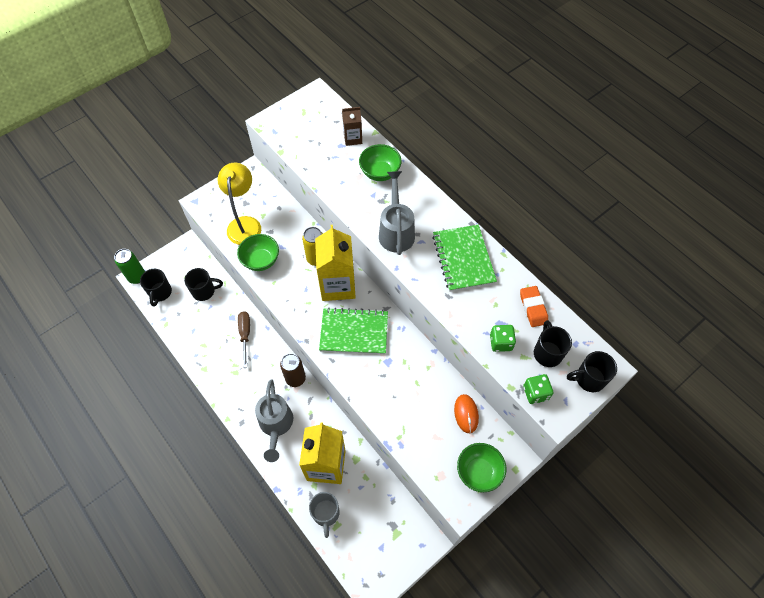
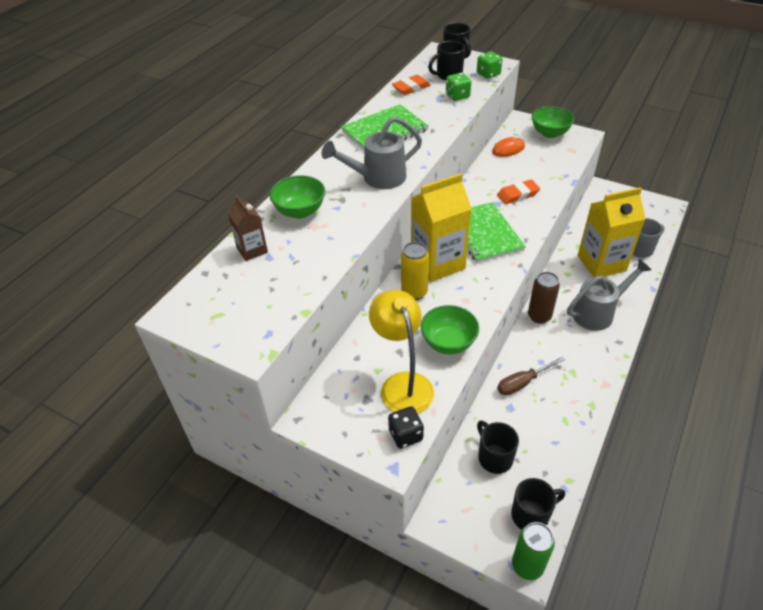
camera: 110 degrees left, 15 degrees down
yellow lamp [217,163,261,245] -> yellow lamp turned 90 degrees clockwise [369,290,434,414]
none -> black dice [388,406,424,449]
none -> orange eraser [497,180,540,204]

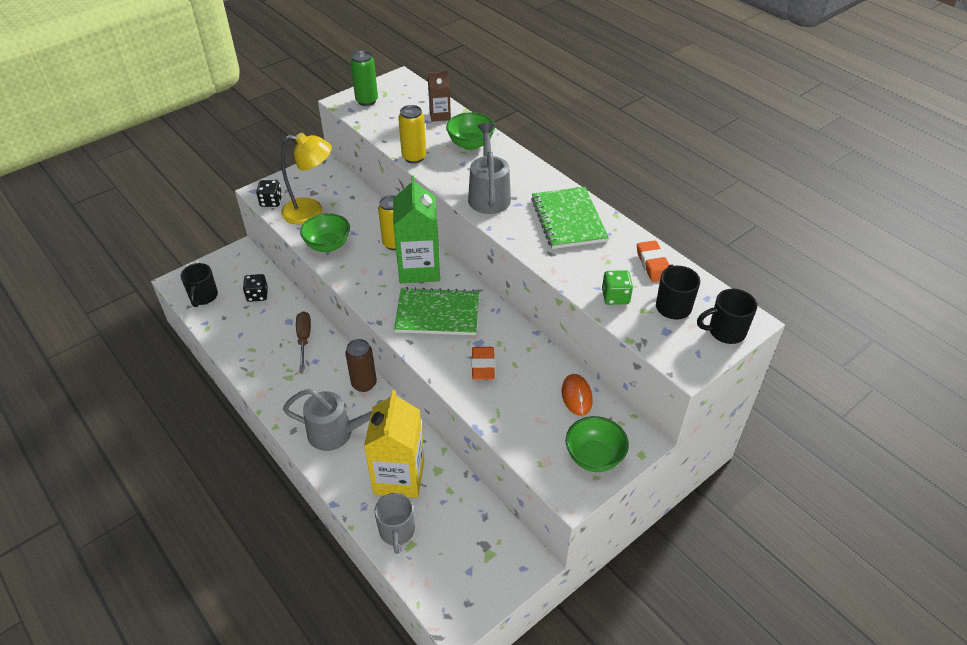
camera: 110 degrees right, 0 degrees up
yellow carton [411,174,472,282] -> green carton [393,176,440,283]
green dice [477,51,503,79] -> none
black mug [477,421,519,474] -> black dice [243,274,268,302]
green can [512,522,555,580] -> green can moved to [350,51,378,106]
grey watering can [567,259,651,331] -> grey watering can turned 75 degrees counterclockwise [283,389,384,451]
none -> yellow can [398,105,426,163]

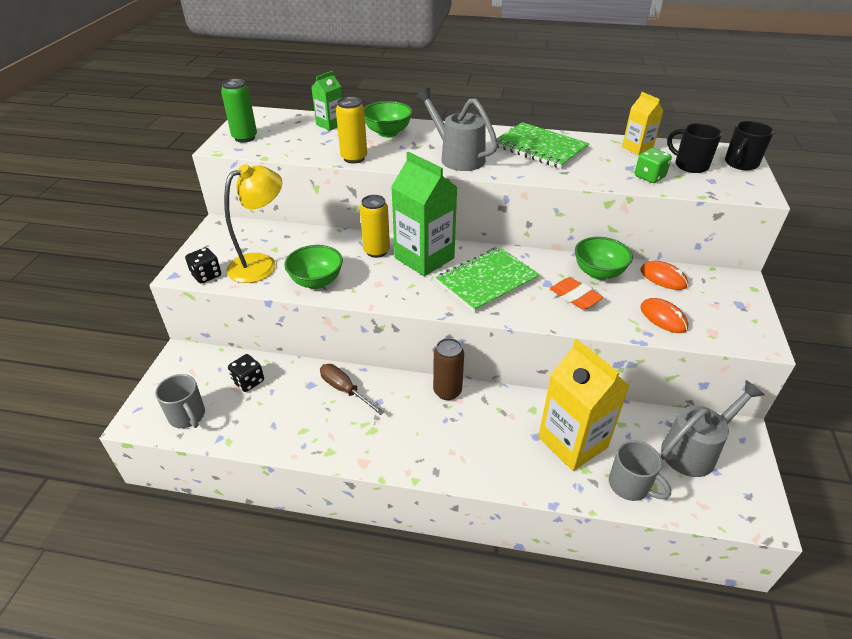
camera: 40 degrees left, 5 degrees down
black mug [180,263,218,307] -> grey mug [155,374,205,428]
grey watering can [283,389,384,451] -> grey watering can moved to [661,380,765,477]
brown carton [428,71,451,122] -> green carton [311,71,342,131]
green bowl [566,416,629,472] -> green bowl moved to [575,237,633,280]
orange eraser [637,240,670,282] -> yellow carton [622,92,663,155]
none -> orange mouse [640,298,688,333]

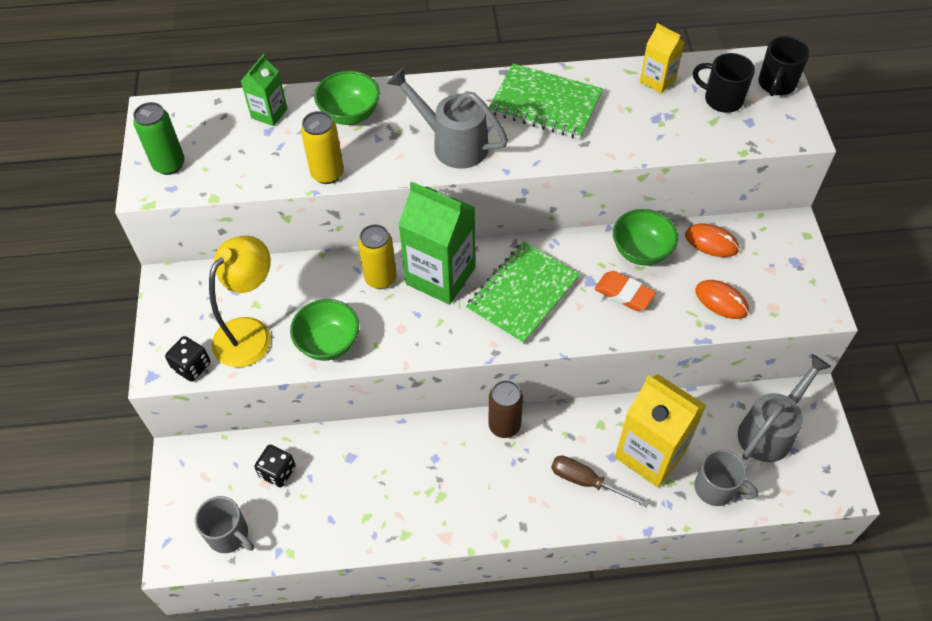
camera: 15 degrees left, 15 degrees up
brown screwdriver [320,364,385,415] -> brown screwdriver moved to [551,456,649,507]
green dice [635,148,672,183] -> none

